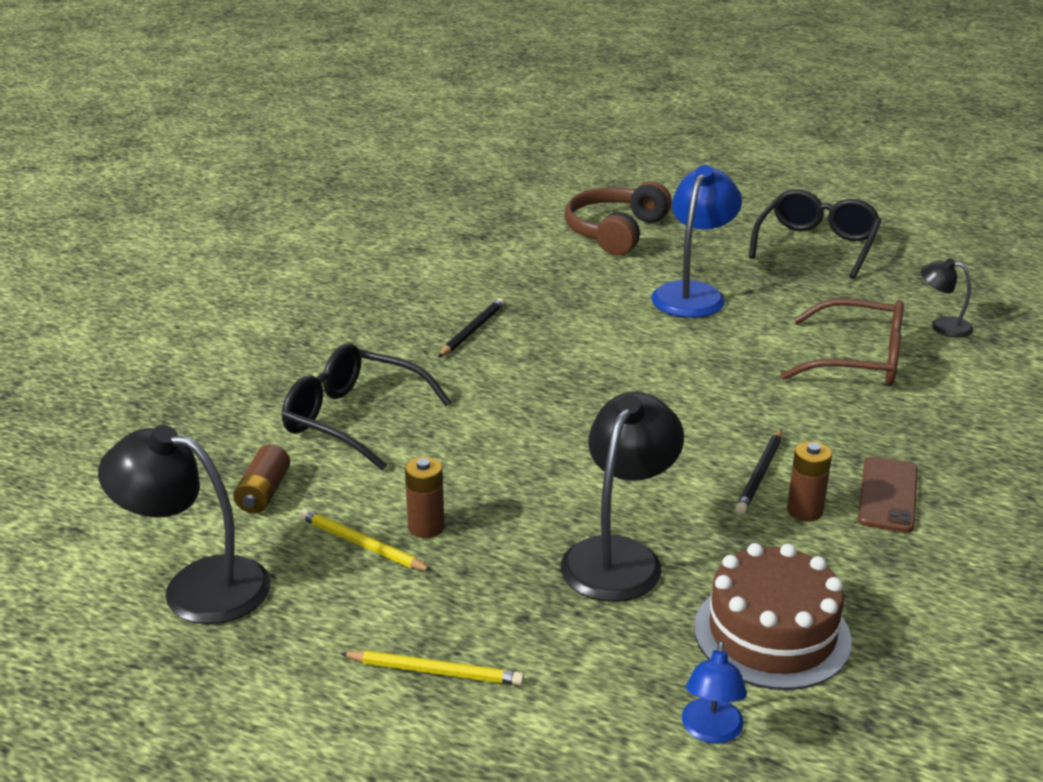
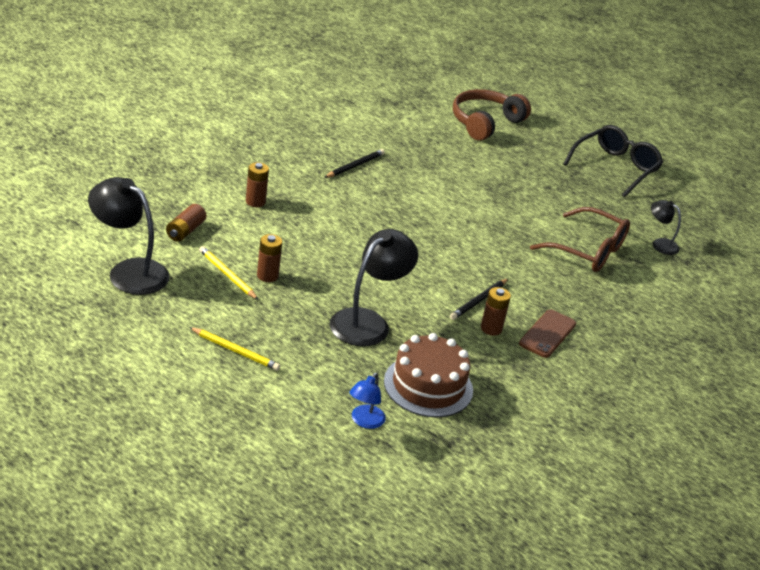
camera: 10 degrees right, 5 degrees up
black glasses [282,343,451,470] -> brown battery [246,162,269,207]
blue lamp [651,165,742,318] -> none

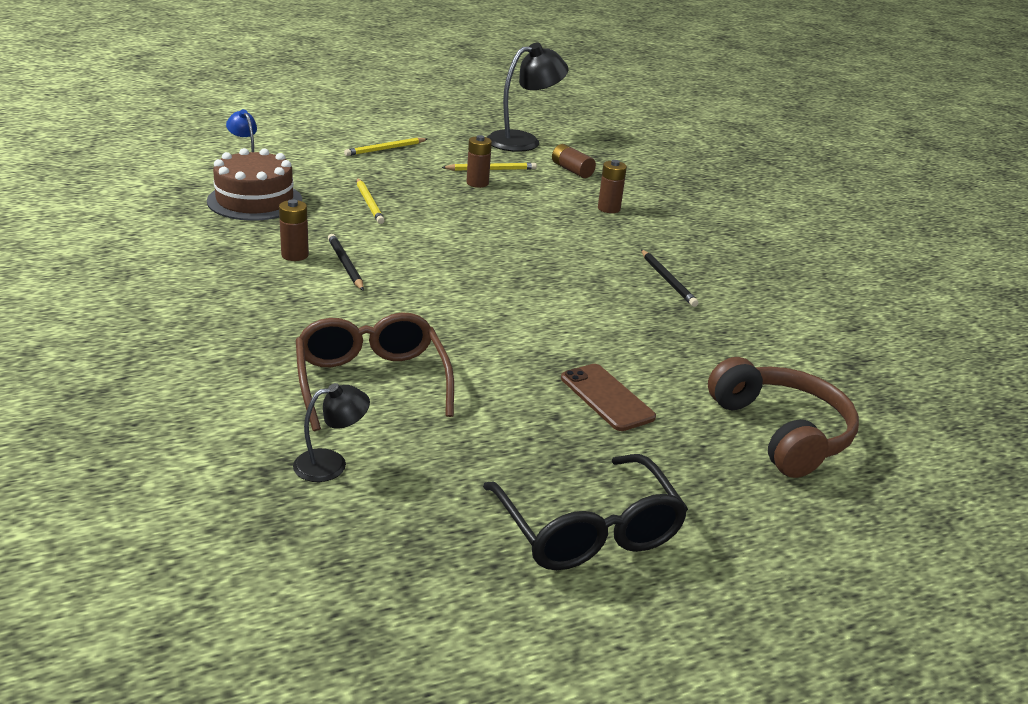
camera: 120 degrees right, 5 degrees down
black lamp [330,229,418,347] -> yellow pencil [357,178,385,224]
brown phone [519,309,576,358] -> brown phone moved to [561,364,656,431]
brown glasses [530,207,630,272] -> brown glasses turned 105 degrees clockwise [296,312,454,431]

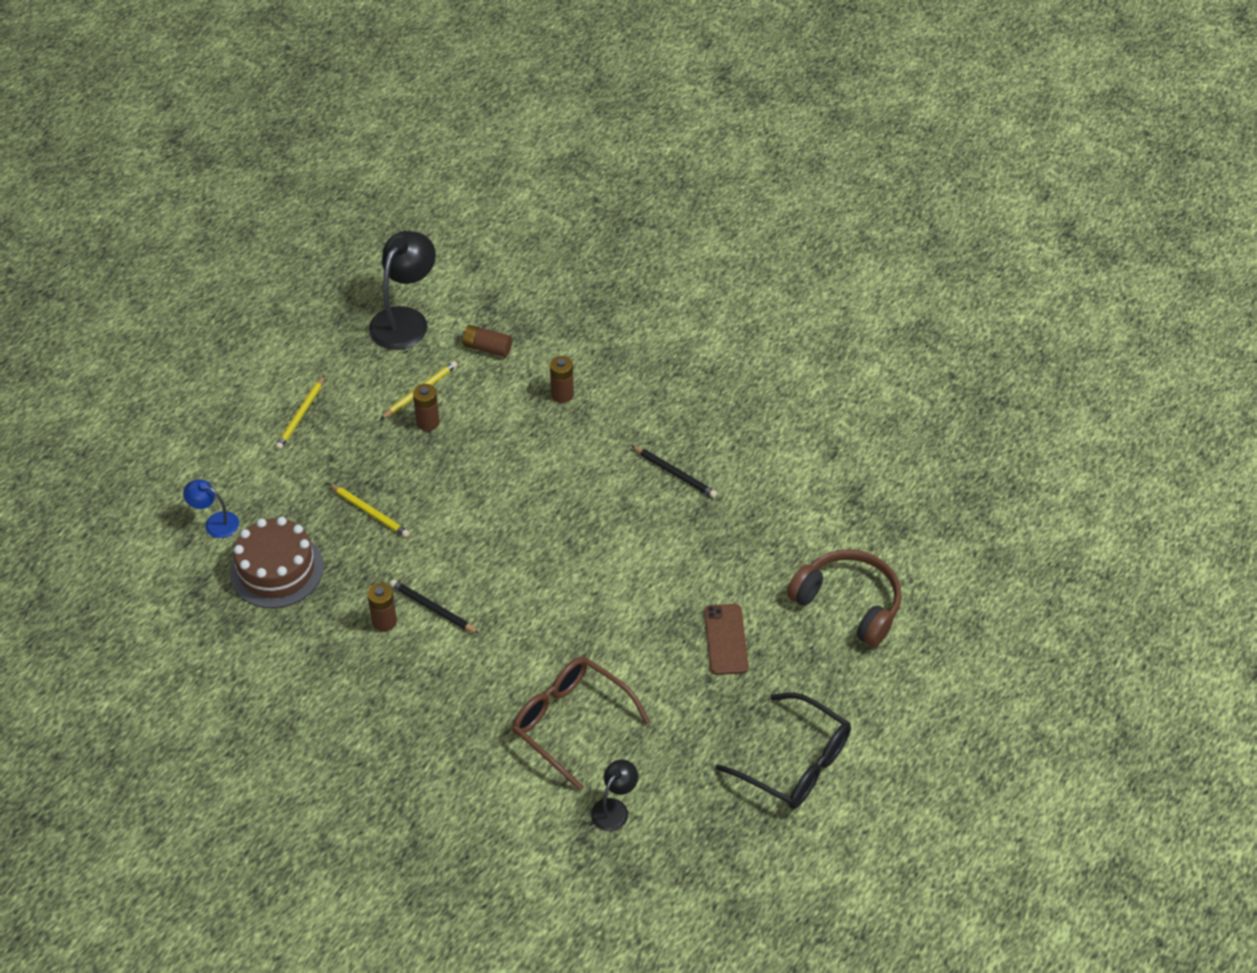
camera: 30 degrees left, 20 degrees up
brown phone [561,364,656,431] -> brown phone turned 60 degrees clockwise [704,604,749,675]

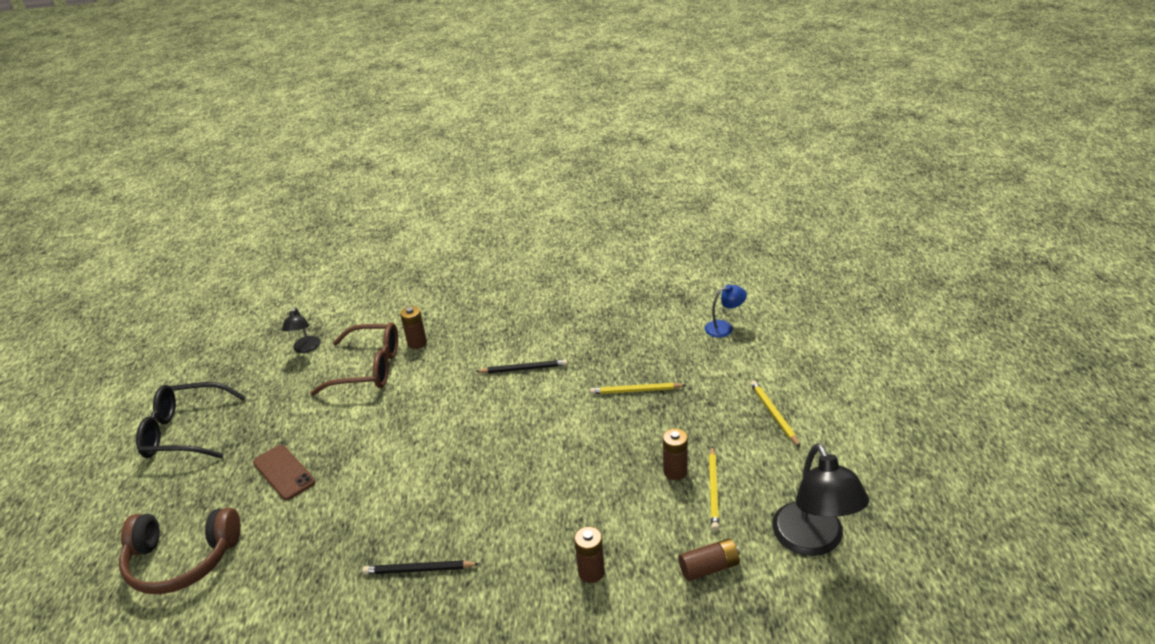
camera: 145 degrees right, 15 degrees down
brown cake [230,517,324,608] -> none
brown battery [367,583,397,632] -> brown battery moved to [400,306,427,349]

